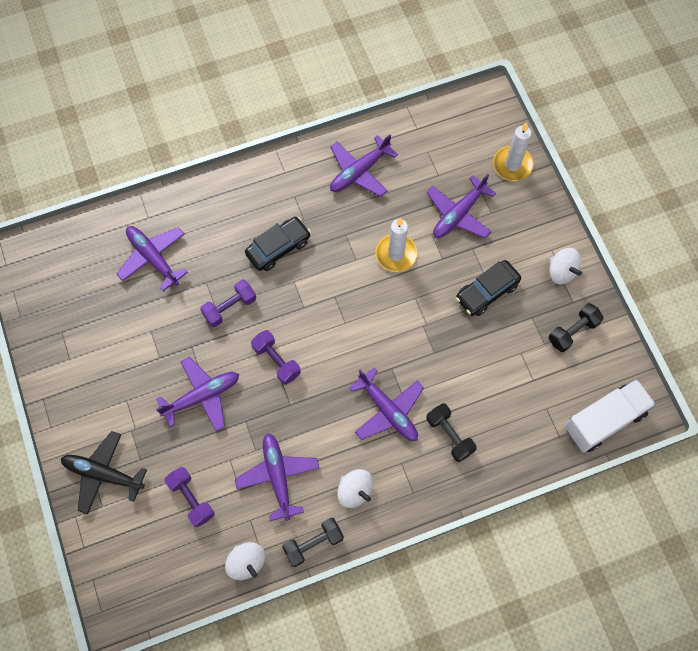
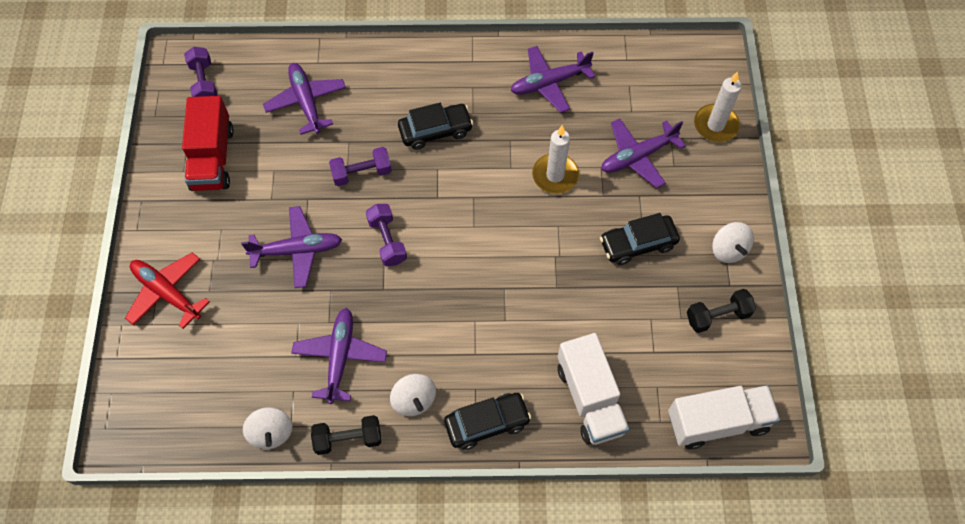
camera: 20 degrees right, 5 degrees down
black plane [61,431,147,514] -> red plane [125,252,210,329]
purple dumbbell [165,467,215,527] -> purple dumbbell moved to [184,47,218,97]
purple plane [349,368,424,441] -> none
black dumbbell [426,403,477,462] -> none
none -> red truck [182,96,234,191]
none -> black car [444,393,531,450]
none -> white truck [558,333,629,445]

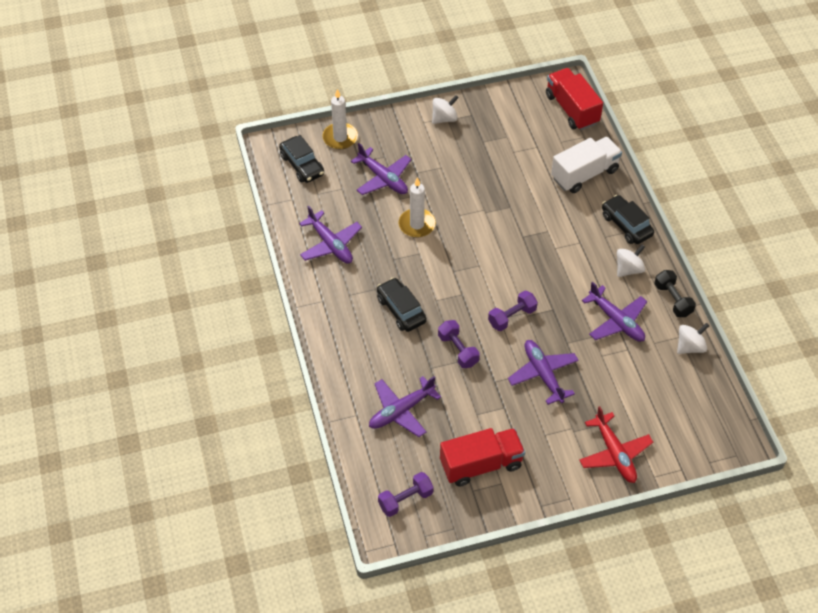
camera: 105 degrees left, 10 degrees down
red plane [125,252,210,329] -> red plane turned 45 degrees counterclockwise [579,406,653,483]
purple plane [291,308,387,404] -> purple plane turned 120 degrees counterclockwise [582,282,647,342]
black car [600,213,680,265] -> black car moved to [279,135,324,183]
white truck [668,385,780,449] -> red truck [546,68,603,130]
black dumbbell [687,289,756,333] -> none

